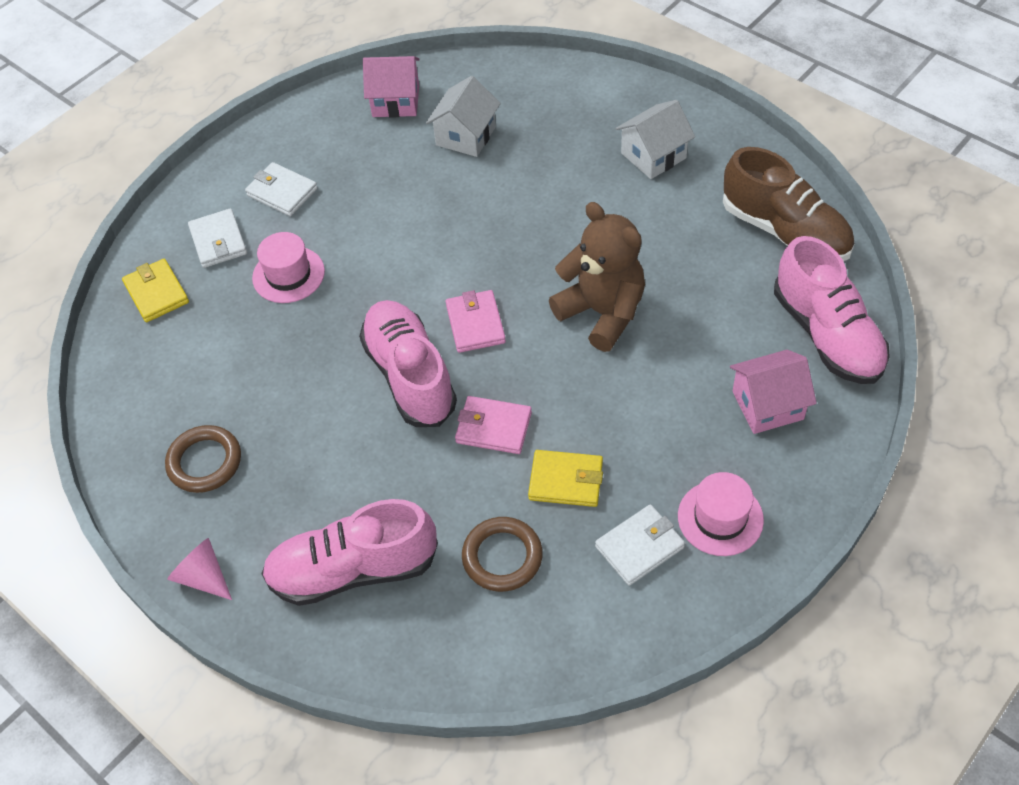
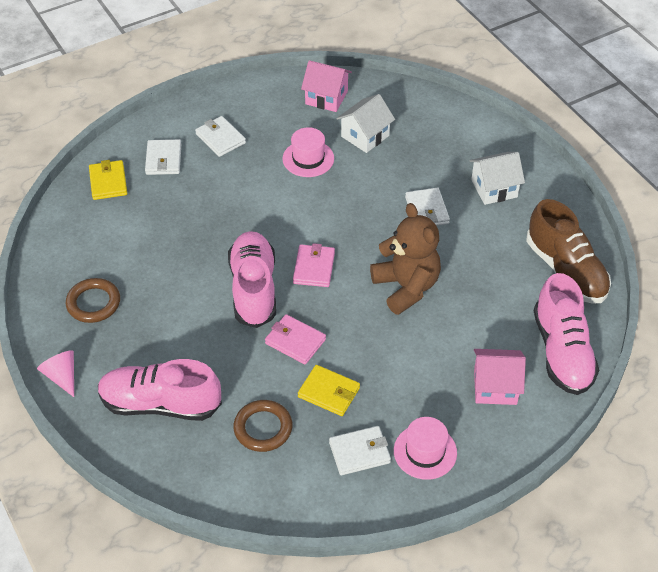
camera: 15 degrees right, 5 degrees down
pink hat [252,232,325,303] -> pink hat moved to [283,127,334,177]
none -> white wallet [405,188,450,226]

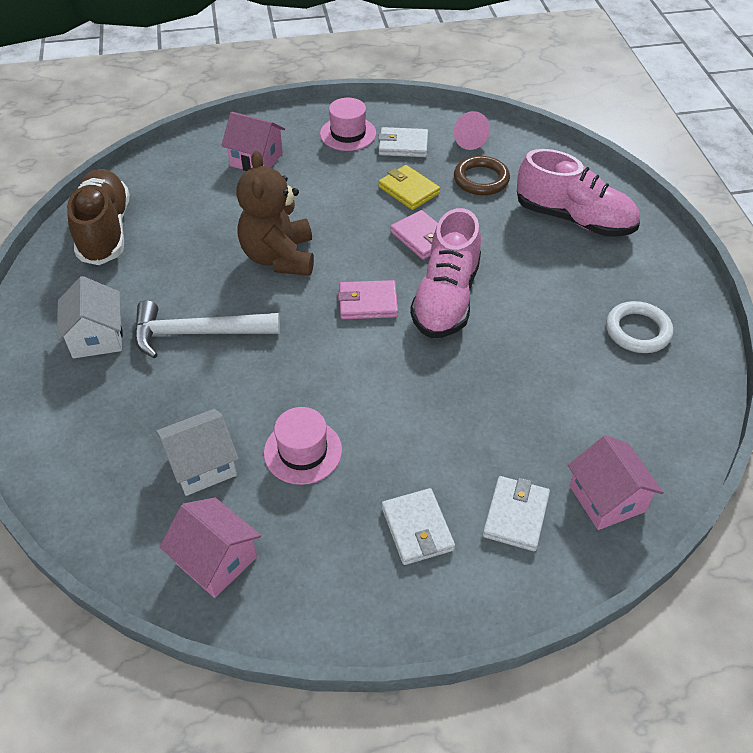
camera: 160 degrees left, 0 degrees up
pink cone [37,350,74,397] -> pink cone moved to [454,111,490,150]
brown ring [66,278,120,323] -> white ring [606,301,673,353]
yellow wallet [89,160,127,200] -> pink house [568,435,664,530]
pink wallet [293,243,335,287] -> pink wallet turned 60 degrees clockwise [338,280,398,319]
white wallet [405,188,450,226] -> white hammer [134,300,280,358]
white house [470,152,525,205] -> white house turned 75 degrees clockwise [57,276,123,358]
pink shoe [534,273,599,395] -> none

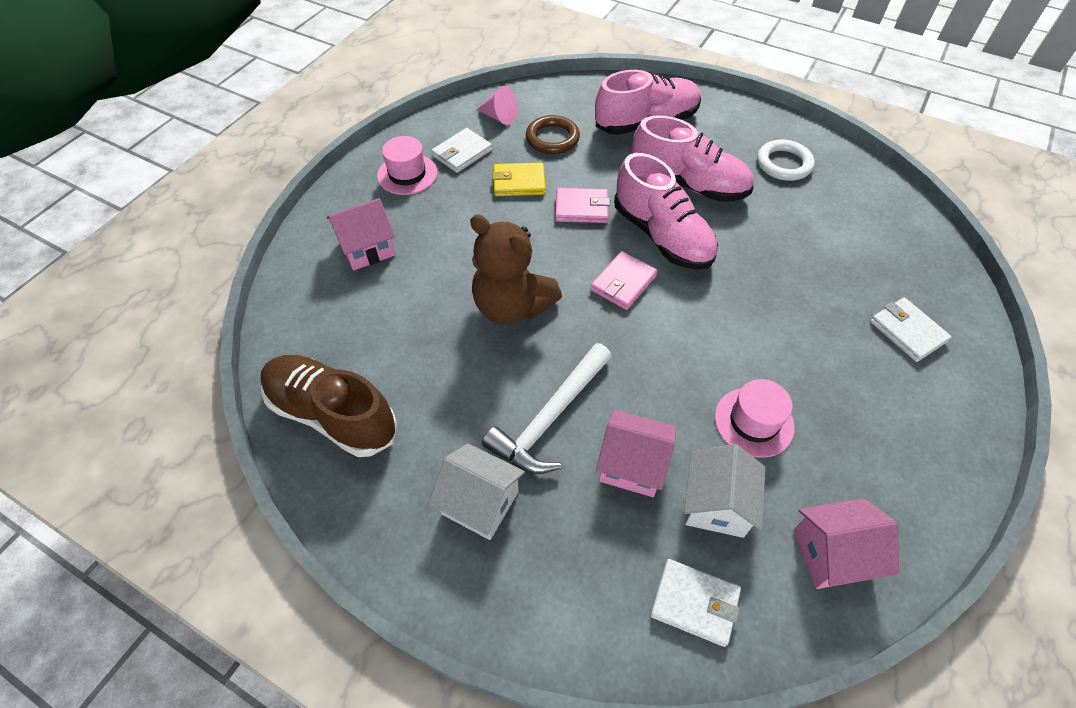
camera: 50 degrees left, 5 degrees up
white wallet [382,488,455,565] -> white wallet moved to [650,559,741,647]
pink house [568,435,664,530] -> pink house moved to [596,410,676,497]
none -> pink shoe [632,115,754,202]

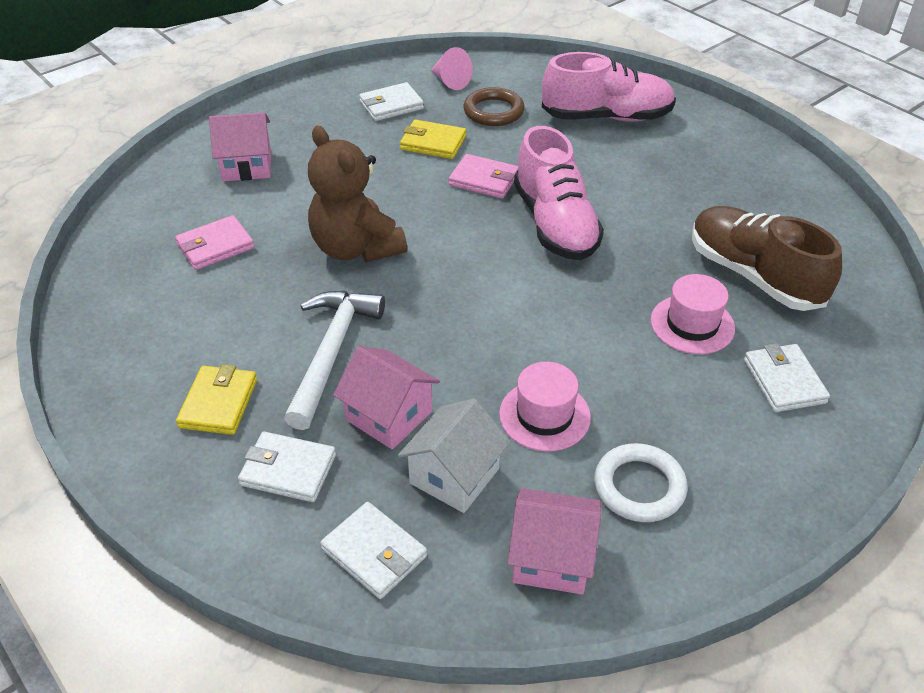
camera: 20 degrees right, 10 degrees down
brown shoe [260,355,397,457] -> brown shoe moved to [692,206,842,311]
pink hat [377,136,437,195] -> pink hat moved to [651,274,735,354]
white house [428,443,525,540] -> yellow wallet [176,364,257,435]
white hammer [482,343,612,474] -> white hammer turned 135 degrees clockwise [284,291,385,430]
pink wallet [590,251,658,310] -> pink wallet moved to [175,215,254,270]
pink shoe [632,115,754,202] -> none
white ring [757,140,815,181] -> white ring moved to [594,443,688,522]
none -> white wallet [238,431,336,502]

